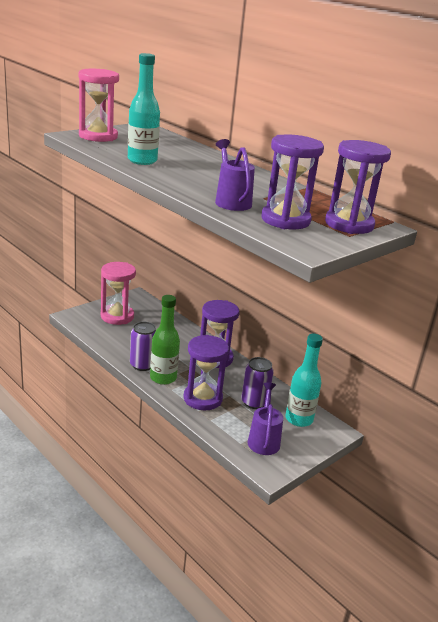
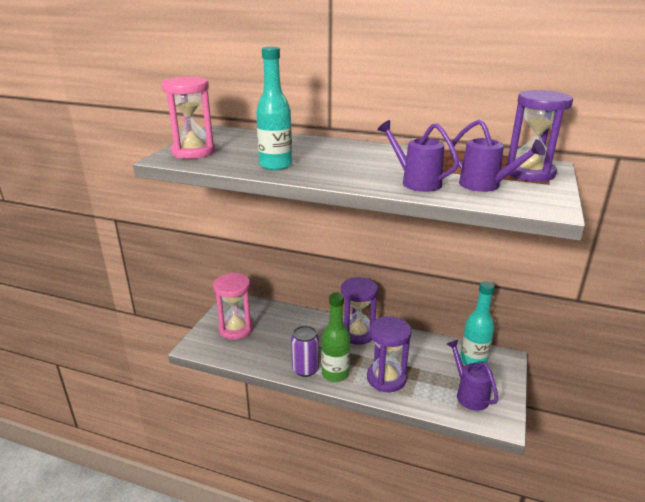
camera: 25 degrees left, 0 degrees up
purple can [241,357,274,409] -> none
purple hourglass [262,134,324,229] -> purple watering can [450,120,545,192]

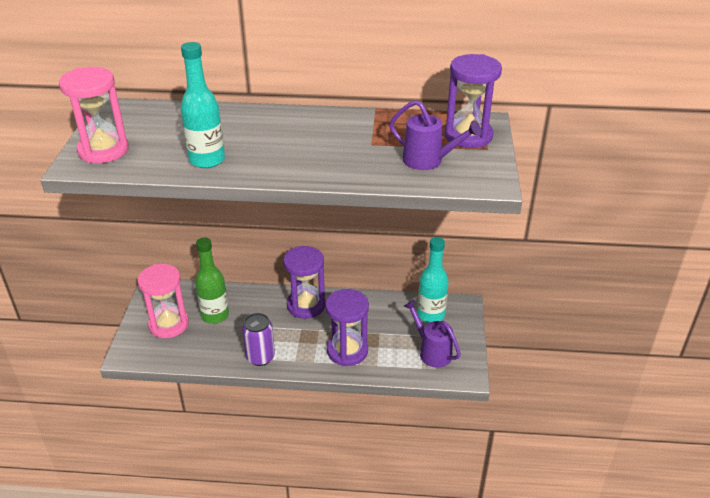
camera: 15 degrees left, 10 degrees up
green bottle [321,292,350,382] -> green bottle moved to [195,237,229,323]
purple watering can [378,120,459,192] -> none

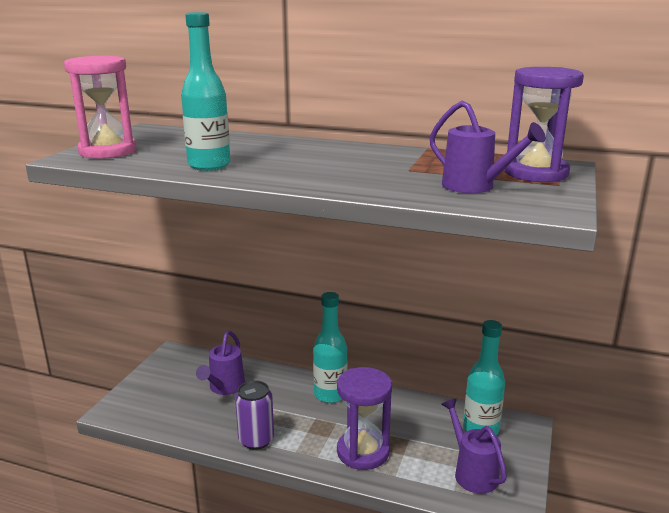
camera: 15 degrees right, 15 degrees down
pink hourglass [137,264,189,338] -> none
green bottle [195,237,229,323] -> purple watering can [196,331,245,395]
purple hourglass [283,246,325,319] -> turquoise bottle [313,292,348,403]

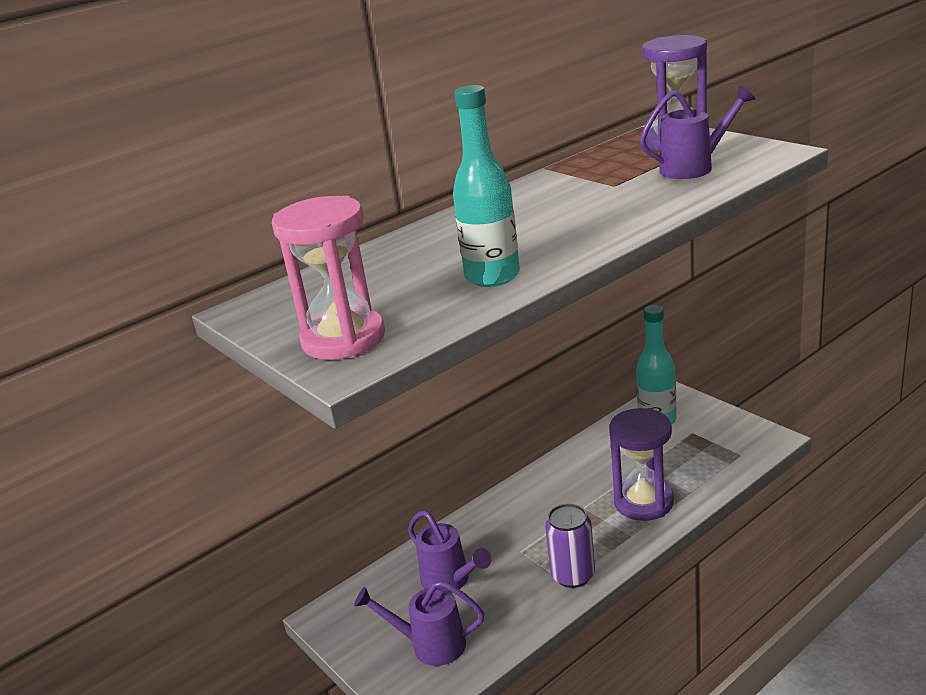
camera: 55 degrees left, 5 degrees up
turquoise bottle [313,292,348,403] -> none
purple watering can [441,398,507,494] -> purple watering can moved to [354,580,484,666]

